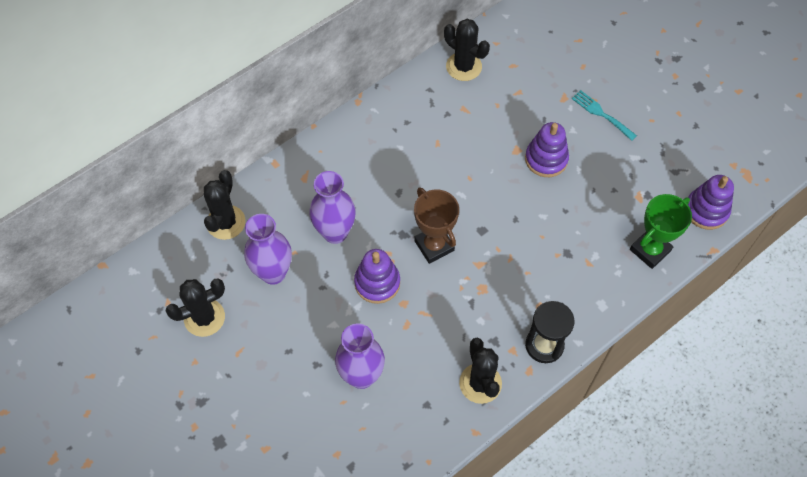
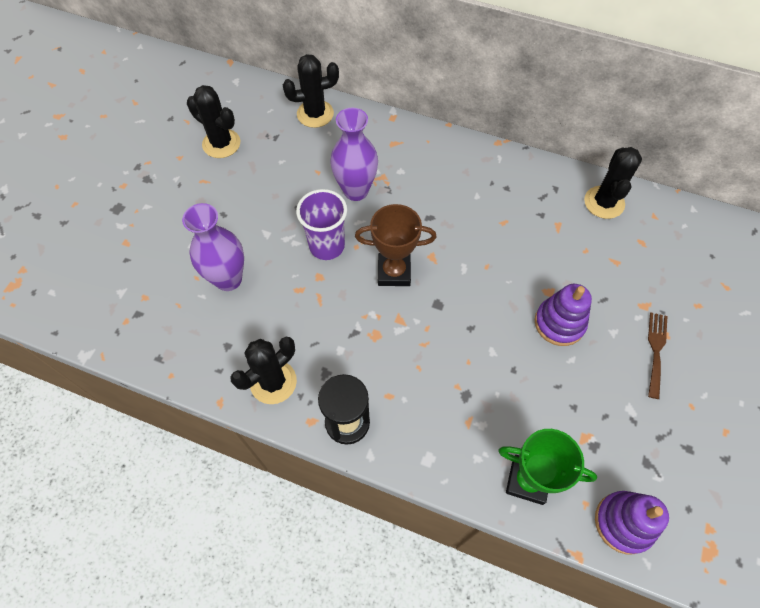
camera: 60 degrees right, 0 degrees up
purple vase [244,214,292,285] -> none
purple stacking toy [354,249,400,304] -> purple cup [296,189,347,260]
brown trophy [414,187,459,264] -> brown trophy turned 60 degrees clockwise [355,204,437,286]
turquoise fork [572,90,637,141] -> brown fork [648,312,668,399]

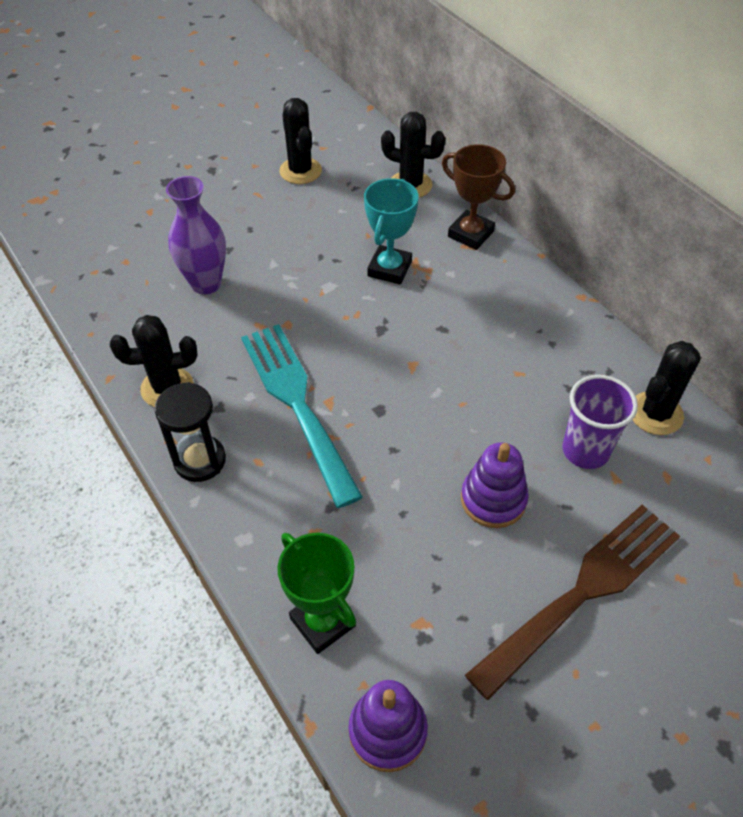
camera: 35 degrees right, 10 degrees down
purple cup [296,189,347,260] -> purple cup moved to [562,375,638,469]
purple vase [330,107,378,201] -> turquoise trophy [364,178,419,285]
brown trophy [355,204,437,286] -> brown trophy moved to [442,144,515,250]
brown fork [648,312,668,399] -> brown fork [465,505,680,700], size x2.15
none -> turquoise fork [241,324,363,508]

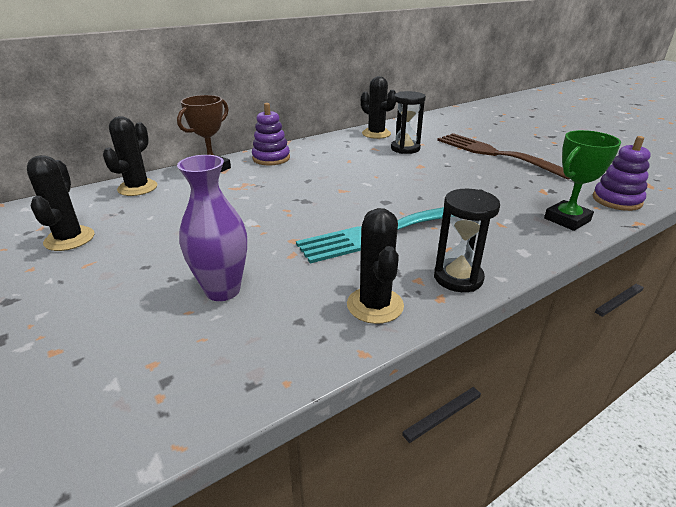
camera: 90 degrees left, 20 degrees down
black cactus [279,98,322,184] -> black cactus turned 75 degrees counterclockwise [27,155,95,251]
turquoise trophy [364,178,419,285] -> none
purple stacking toy [461,442,529,528] -> purple stacking toy moved to [252,103,290,165]
purple cup [562,375,638,469] -> black hourglass [391,91,426,154]

